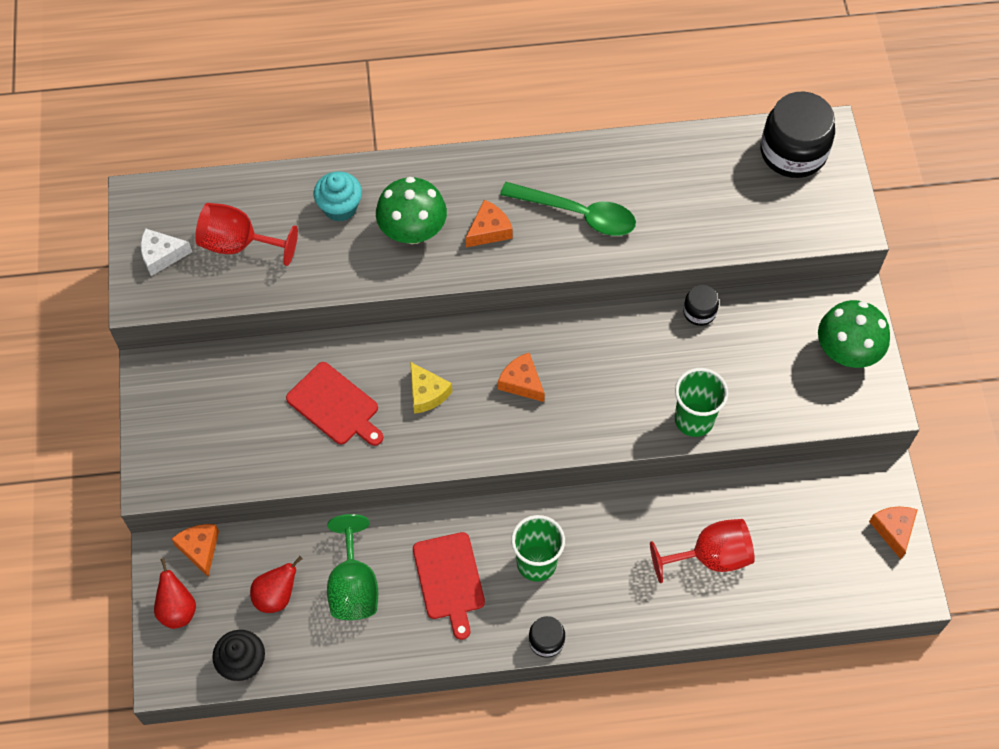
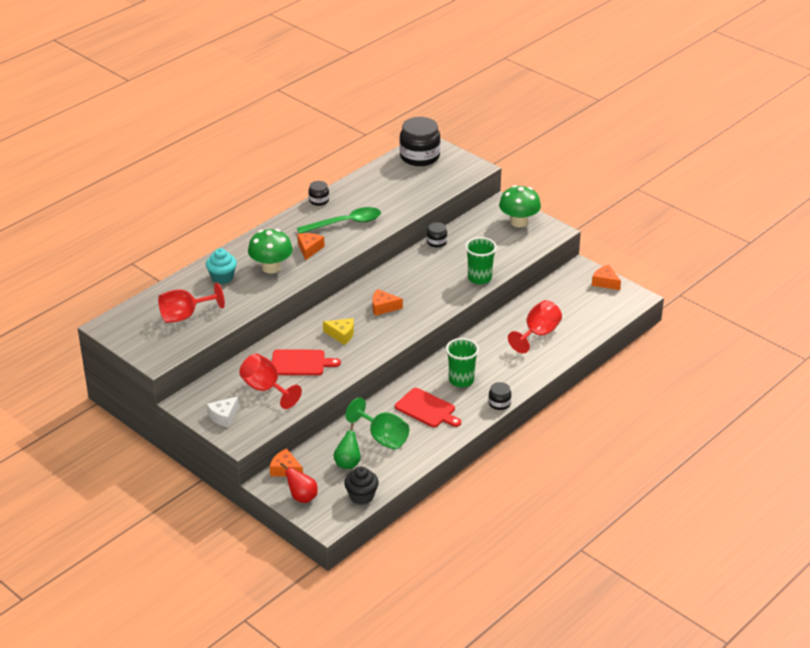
camera: 40 degrees left, 25 degrees down
white cheese [141,228,192,276] -> white cheese moved to [207,396,239,427]
red pear [250,556,303,613] -> green pear [334,423,361,469]
none -> red goblet [239,354,302,409]
none -> black jar [309,181,329,206]

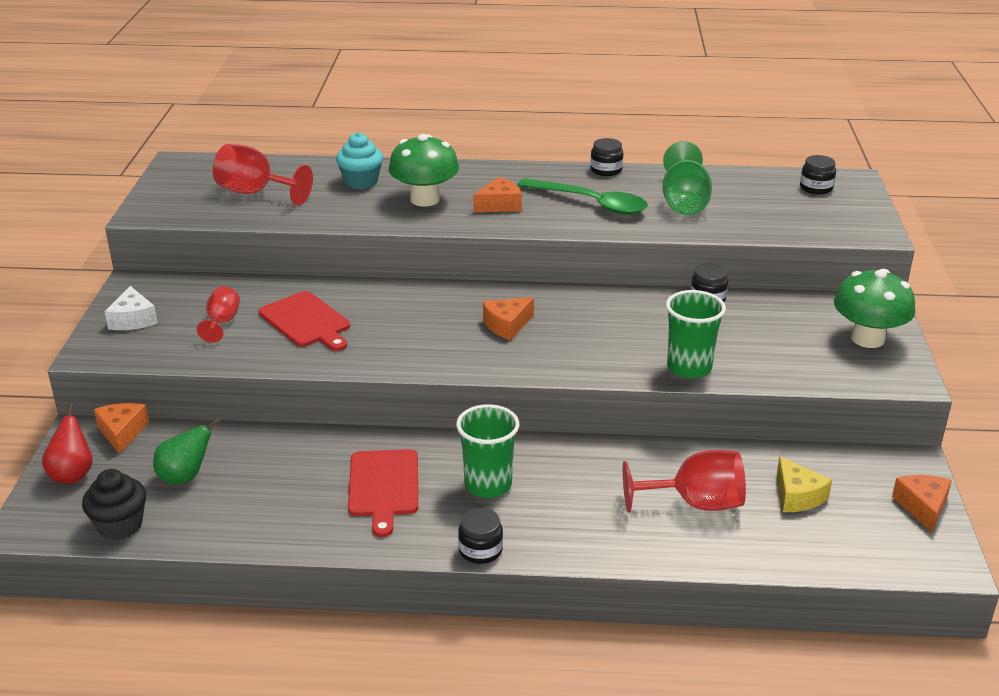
camera: 50 degrees right, 5 degrees down
white cheese [207,396,239,427] -> white cheese turned 105 degrees counterclockwise [104,286,158,330]
red goblet [239,354,302,409] -> red goblet [197,286,240,343], size x0.59
yellow cheese [323,318,354,345] -> yellow cheese moved to [777,456,832,512]
green goblet [346,397,409,449] -> green goblet moved to [662,141,712,215]
orange cheese [372,289,403,316] -> orange cheese turned 90 degrees counterclockwise [483,297,534,340]
black jar [399,117,440,166] -> black jar [800,155,836,194], size x0.48

